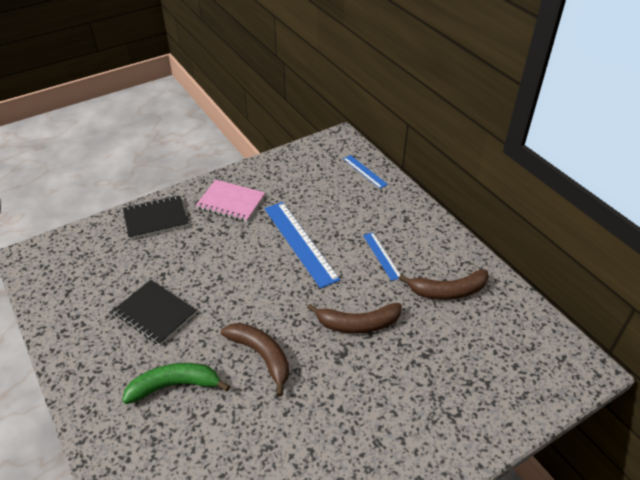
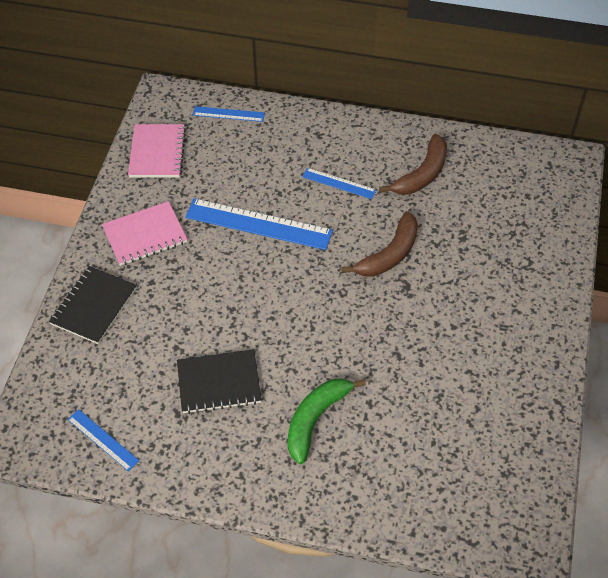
camera: 45 degrees left, 10 degrees up
brown banana [221,323,289,396] -> none
none -> blue ruler [68,409,139,472]
none -> pink notebook [128,124,186,178]

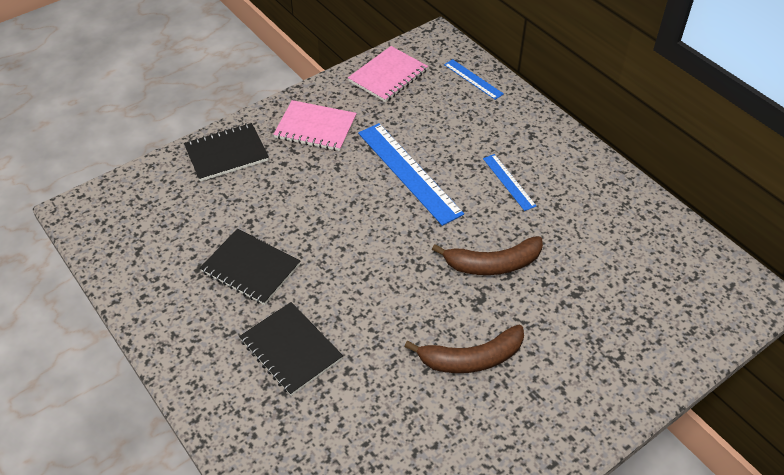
camera: 40 degrees right, 5 degrees down
blue ruler [68,409,139,472] -> none
green banana [288,378,366,464] -> black notebook [239,302,343,396]
brown banana [379,134,447,195] -> brown banana moved to [404,325,524,373]

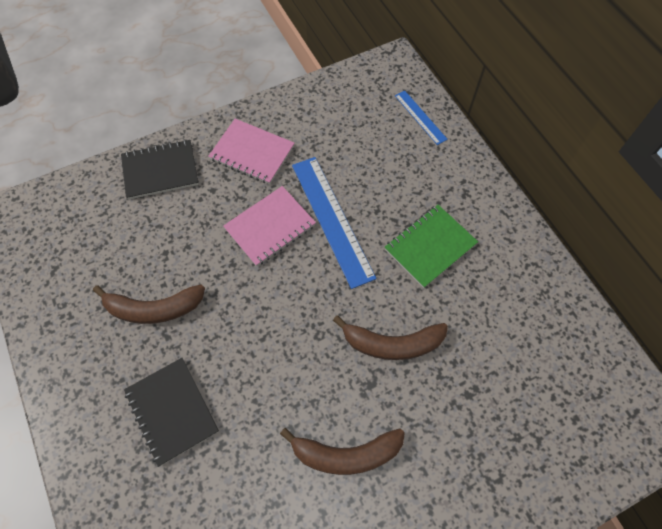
camera: 10 degrees right, 15 degrees up
black notebook [200,229,300,305] -> brown banana [93,284,205,324]
pink notebook [348,46,428,102] -> pink notebook moved to [223,186,316,267]
blue ruler [483,154,536,211] -> green notebook [385,205,478,288]

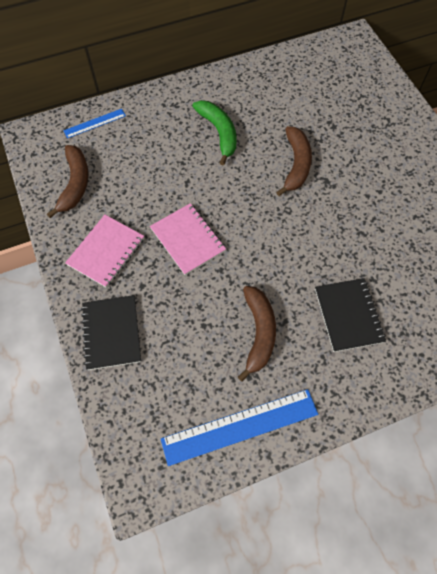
camera: 85 degrees left, 0 degrees up
black notebook [124,358,219,467] -> black notebook turned 75 degrees counterclockwise [315,278,386,352]
brown banana [280,428,405,475] -> brown banana moved to [47,145,89,218]
blue ruler [292,157,376,289] -> blue ruler moved to [161,389,318,466]
green notebook [385,205,478,288] -> green banana [192,100,237,165]

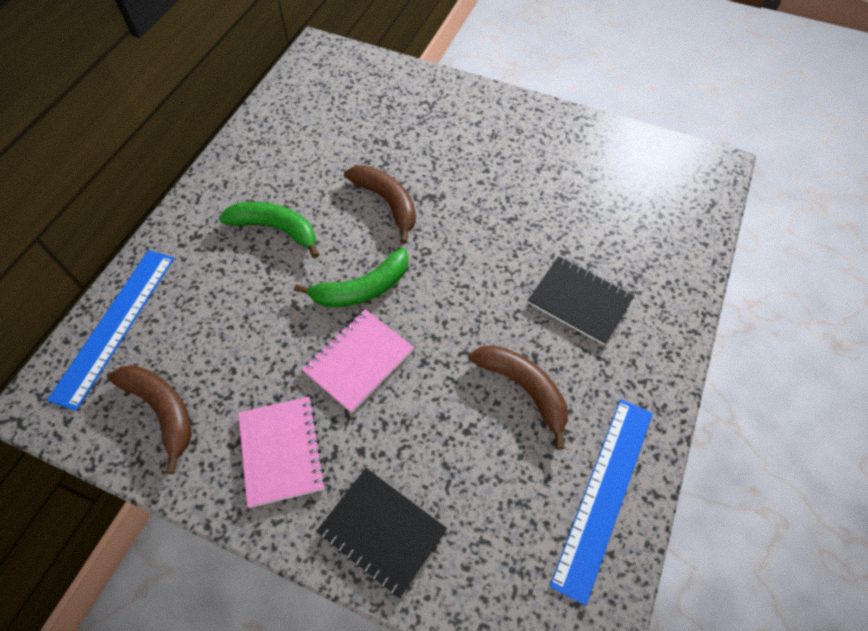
camera: 45 degrees left, 5 degrees down
blue ruler [63,109,126,138] -> blue ruler [47,250,174,411], size x1.91
pink notebook [150,203,226,275] -> pink notebook turned 60 degrees counterclockwise [302,309,414,413]
none -> green banana [294,248,409,307]

